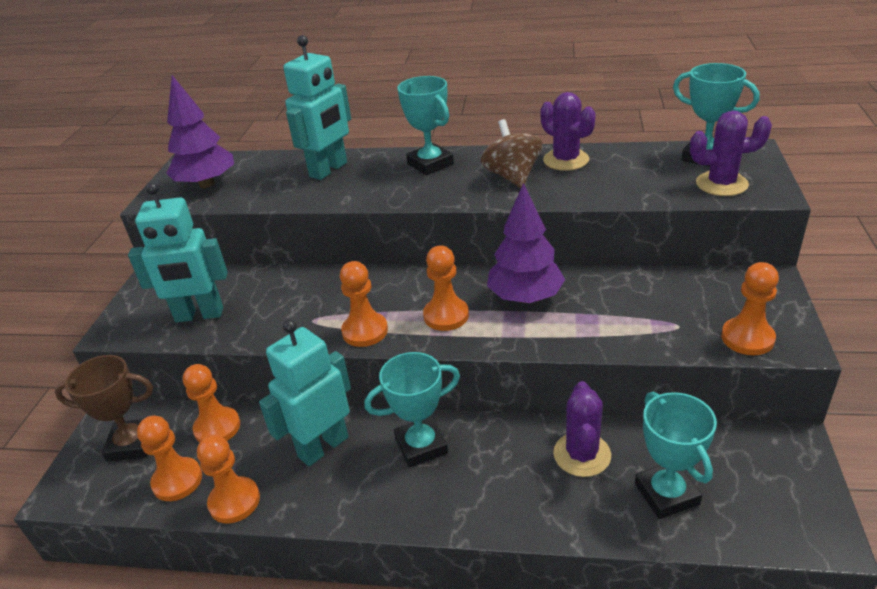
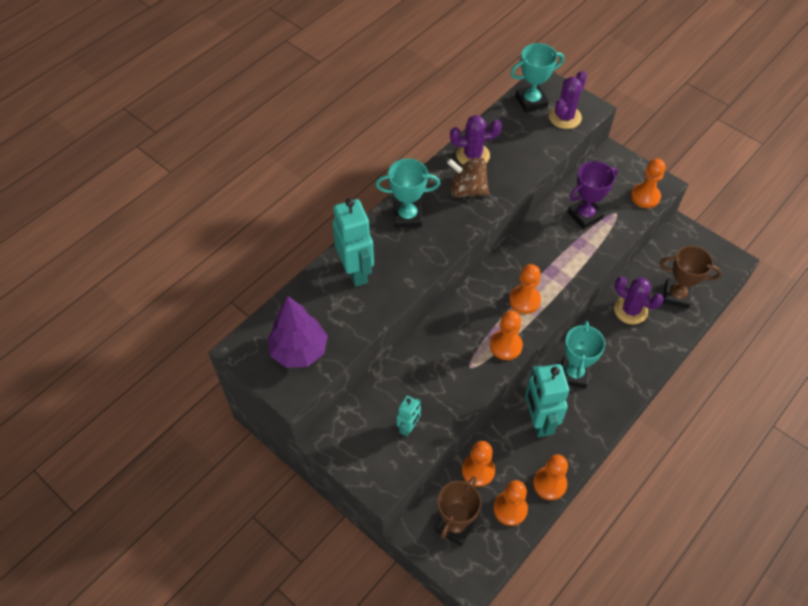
camera: 60 degrees left, 20 degrees up
turquoise robot [128,182,228,322] -> turquoise robot [397,395,421,437], size x0.53
purple tree [487,183,565,303] -> none
turquoise trophy [635,391,717,519] -> brown trophy [660,246,722,309]
none -> purple trophy [568,161,618,229]

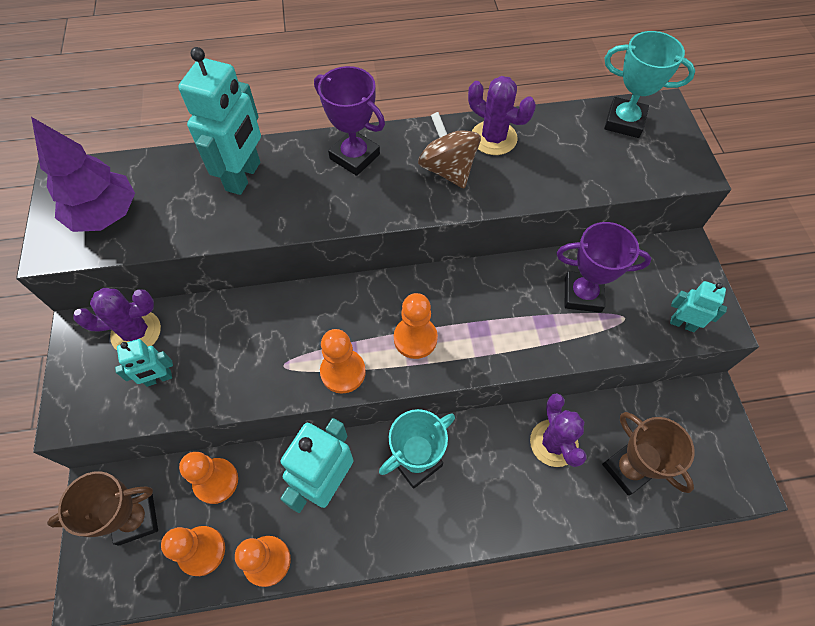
camera: 40 degrees right, 5 degrees up
turquoise trophy [376,158,440,228] -> purple trophy [314,66,385,176]
purple cactus [549,71,587,129] -> purple cactus moved to [73,288,161,350]
orange pawn [631,159,666,208] -> turquoise robot [670,281,727,332]

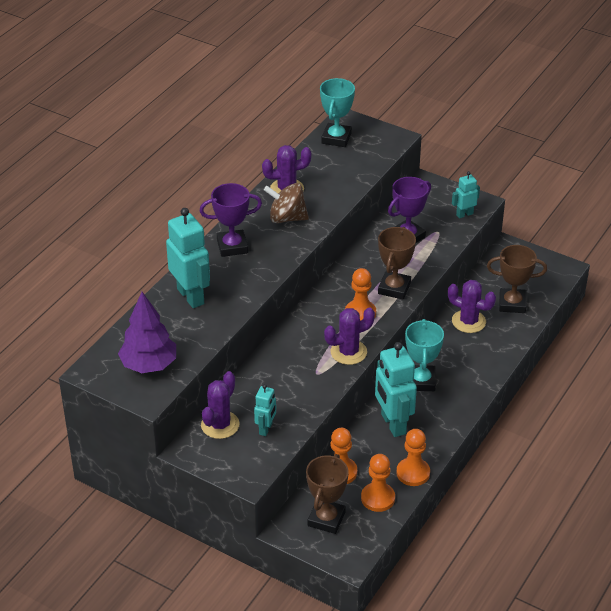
camera: 50 degrees left, 20 degrees down
orange pawn [320,329,366,394] -> purple cactus [324,307,375,365]
turquoise trophy [604,31,695,138] -> turquoise trophy turned 45 degrees counterclockwise [320,78,355,147]
none -> brown trophy [378,227,416,299]

